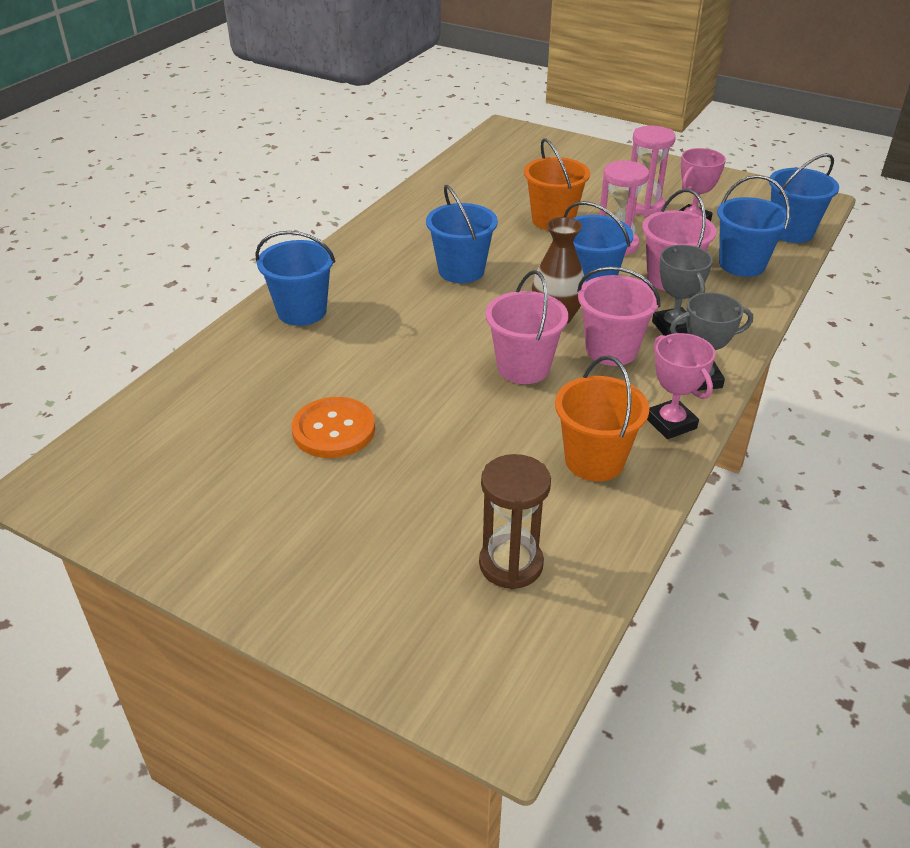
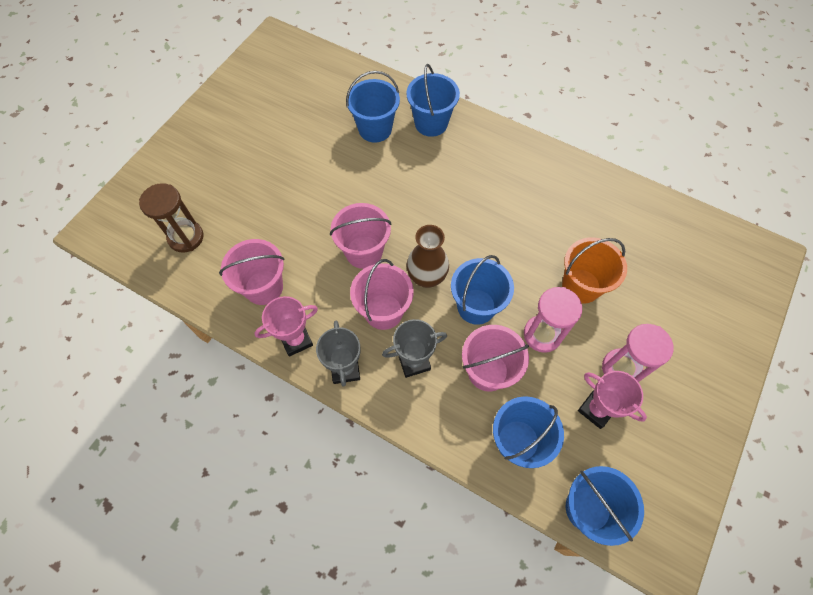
camera: 90 degrees right, 25 degrees up
orange button [291,397,375,458] -> none
blue bucket [426,185,498,283] -> blue bucket moved to [346,71,400,143]
orange bucket [555,356,649,481] -> pink bucket [219,239,284,305]

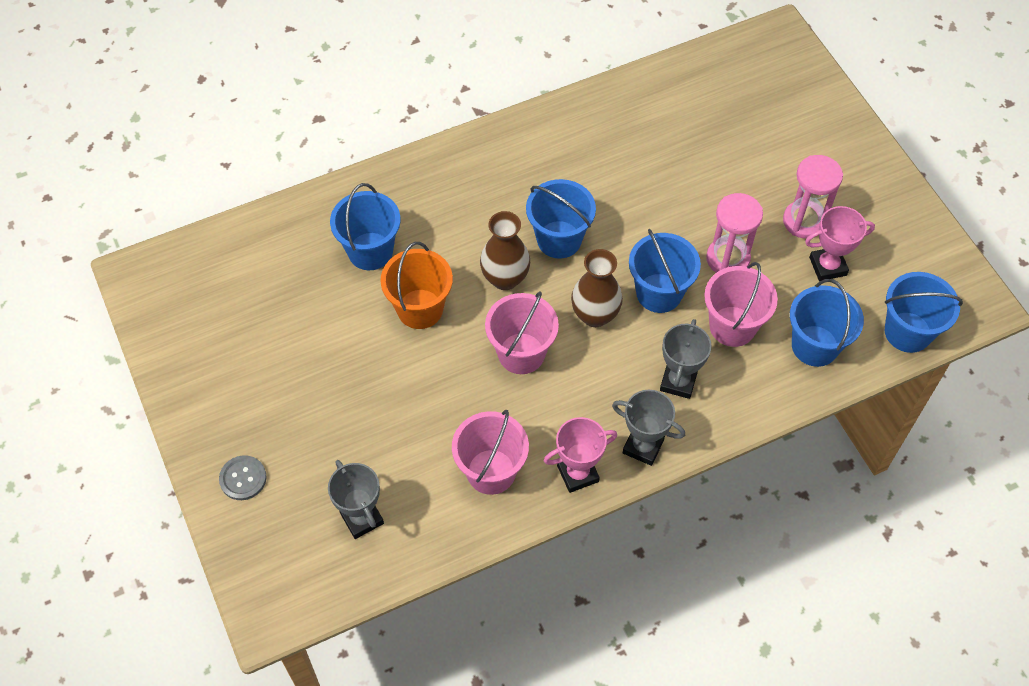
camera: 55 degrees left, 5 degrees down
brown hourglass [139,183,203,253] -> grey trophy [328,460,384,539]
pink trophy [254,296,318,357] -> pink trophy turned 60 degrees clockwise [544,417,617,493]
pink bucket [350,259,414,330] -> none
blue bucket [406,64,460,137] -> blue bucket moved to [526,179,596,259]
orange bucket [562,237,627,304] -> orange bucket moved to [381,242,453,329]
none -> grey button [219,455,267,500]
none -> brown vase [480,211,530,290]

